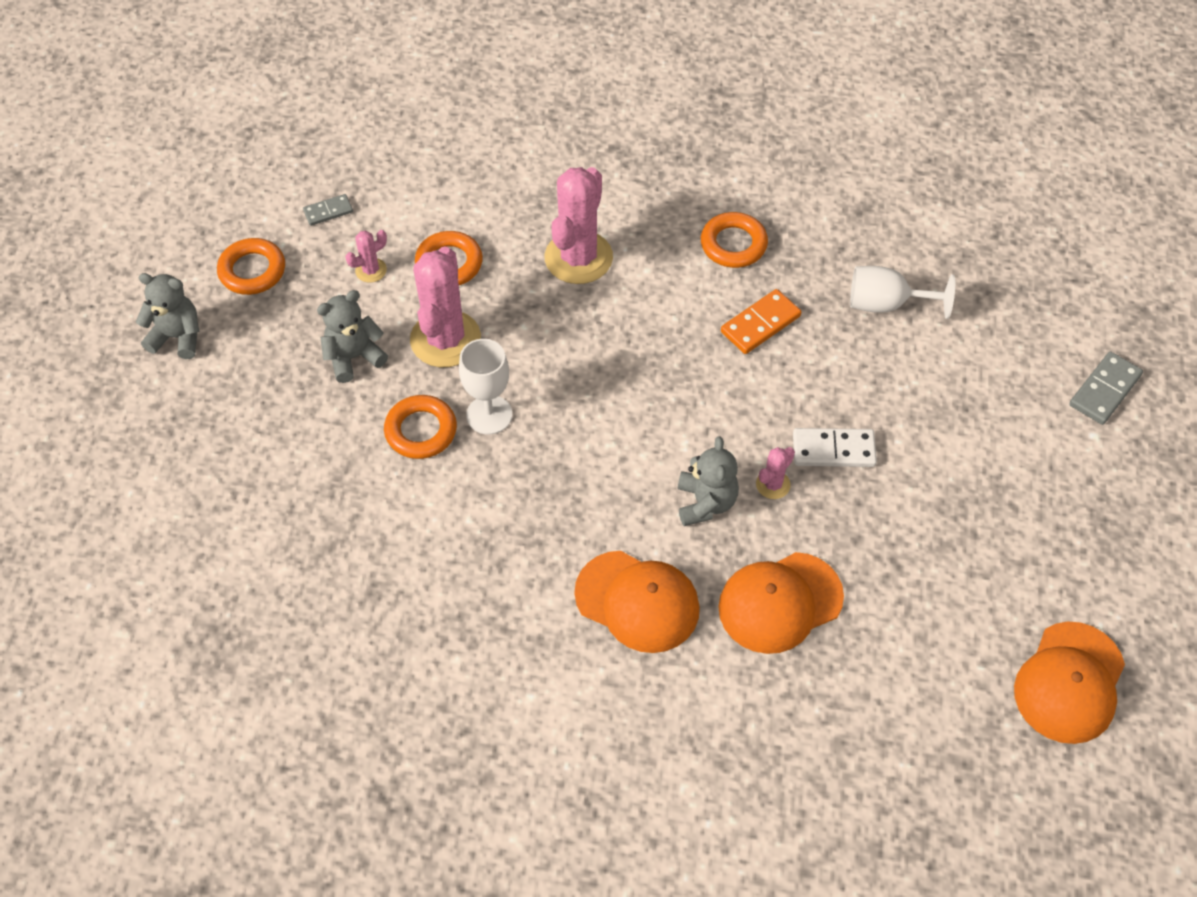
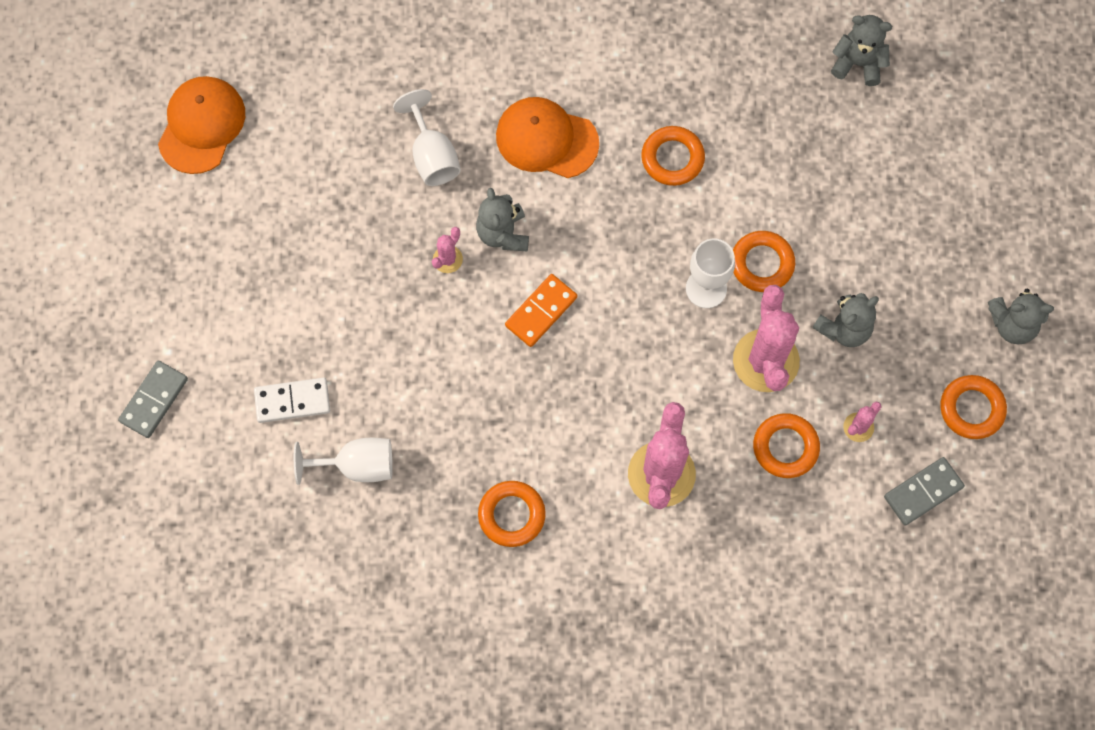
camera: 170 degrees right, 15 degrees up
grey domino [303,194,353,226] -> grey domino [884,457,965,526], size x1.60
orange cap [718,552,844,654] -> white goblet [393,89,461,186]
orange domino [721,289,801,354] -> orange domino moved to [505,274,577,347]
white domino [793,428,877,467] -> white domino moved to [254,378,330,423]
none -> orange ring [641,126,705,186]
none -> grey teddy bear [831,15,892,86]

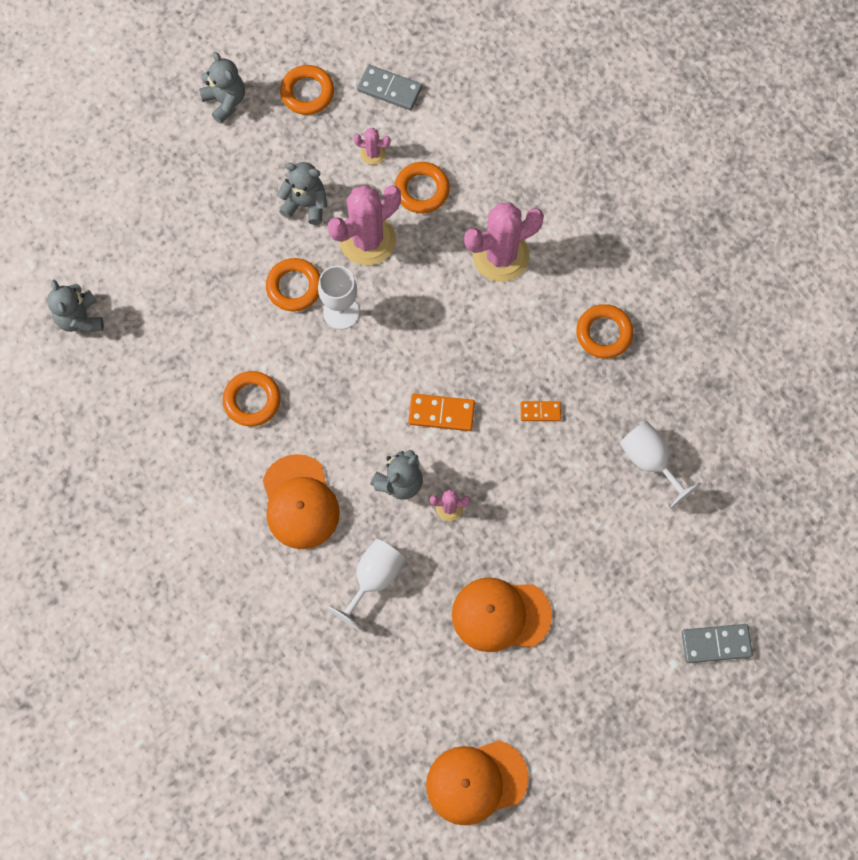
camera: 125 degrees left, 0 degrees up
white domino [254,378,330,423] -> none
none -> orange cap [452,577,552,652]
none -> orange domino [521,401,561,421]

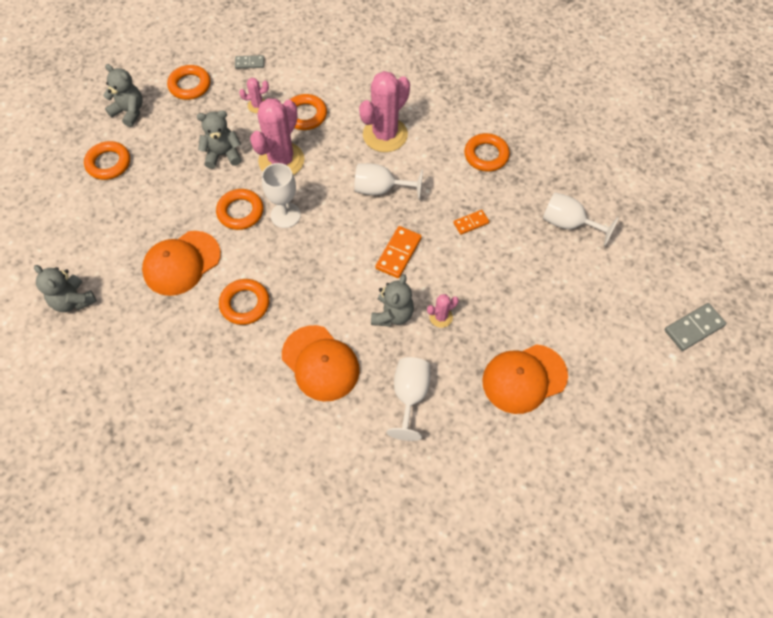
camera: 25 degrees left, 10 degrees down
grey domino [357,65,422,110] -> grey domino [235,55,264,69], size x0.63
orange domino [408,394,475,431] -> orange domino turned 45 degrees counterclockwise [375,226,422,278]
orange cap [426,740,529,825] -> orange cap moved to [142,231,221,296]
none -> orange ring [84,141,130,180]
none -> white goblet [354,163,423,200]

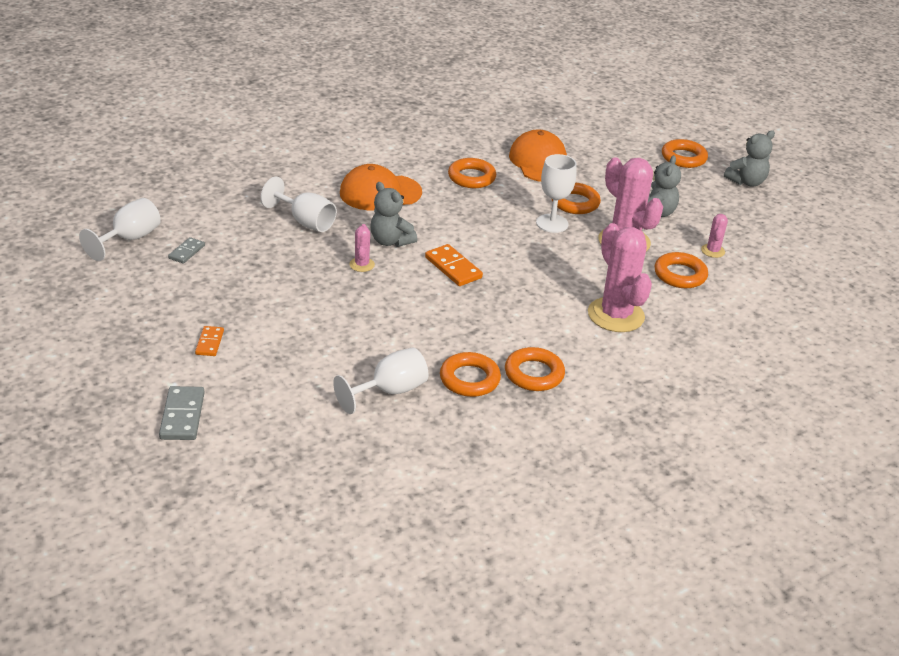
camera: 115 degrees right, 25 degrees down
grey teddy bear [34,265,97,312] -> none
orange ring [167,65,210,100] -> orange ring moved to [440,352,501,397]
grey domino [235,55,264,69] -> grey domino moved to [168,237,205,264]
white goblet [354,163,423,200] -> white goblet moved to [79,198,161,261]
orange domino [453,210,489,235] -> orange domino moved to [195,326,224,356]
orange cap [482,344,568,414] -> none

